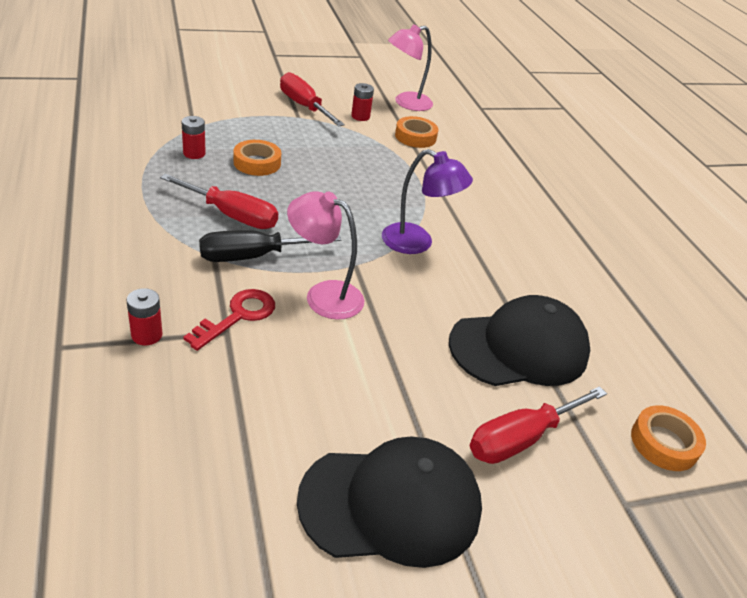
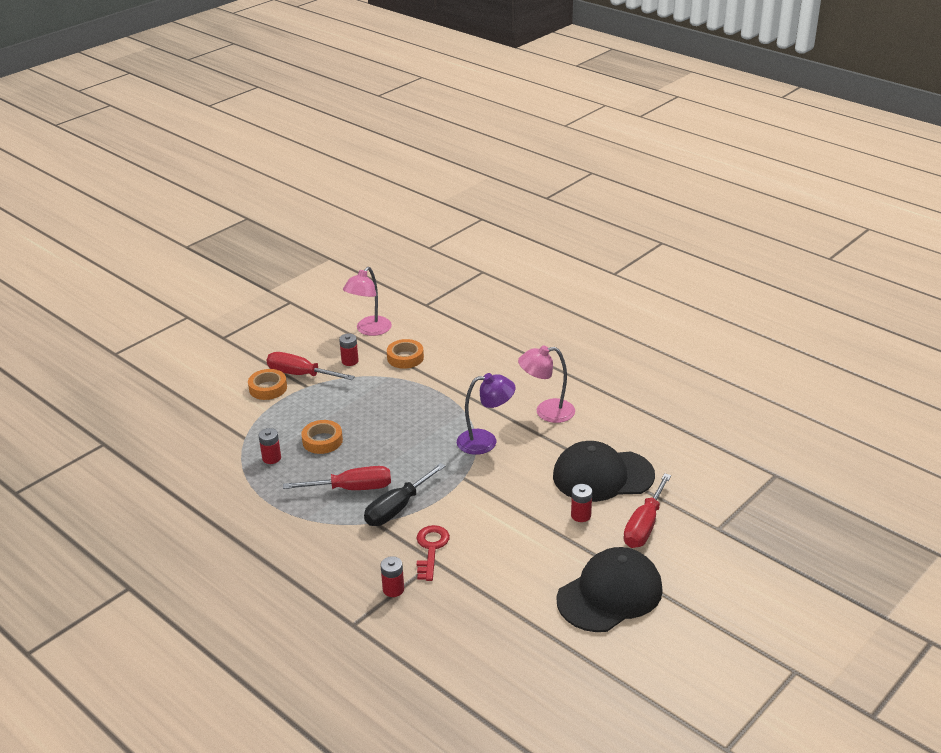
camera: 25 degrees left, 5 degrees down
pink lamp [287,191,364,320] -> pink lamp moved to [518,345,575,423]
black cap [449,295,590,386] -> black cap turned 135 degrees counterclockwise [553,441,655,502]
orange tape [631,405,706,471] -> orange tape moved to [248,369,287,400]
none -> red battery [571,484,592,522]

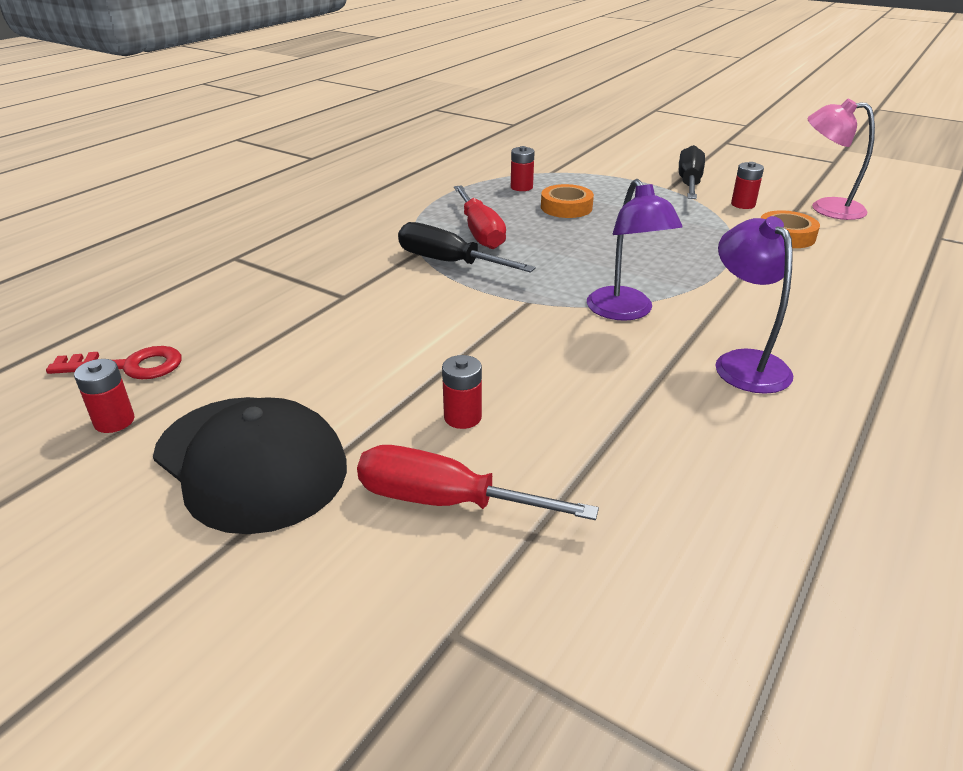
camera: 80 degrees right, 0 degrees up
orange tape [248,369,287,400] -> none
red screwdriver [267,352,355,380] -> black screwdriver [679,145,705,199]
red battery [380,556,404,597] -> red battery moved to [74,359,134,433]
red key [417,525,450,581] -> red key moved to [46,346,182,379]
pink lamp [518,345,575,423] -> purple lamp [715,216,793,394]
black cap [553,441,655,502] -> none

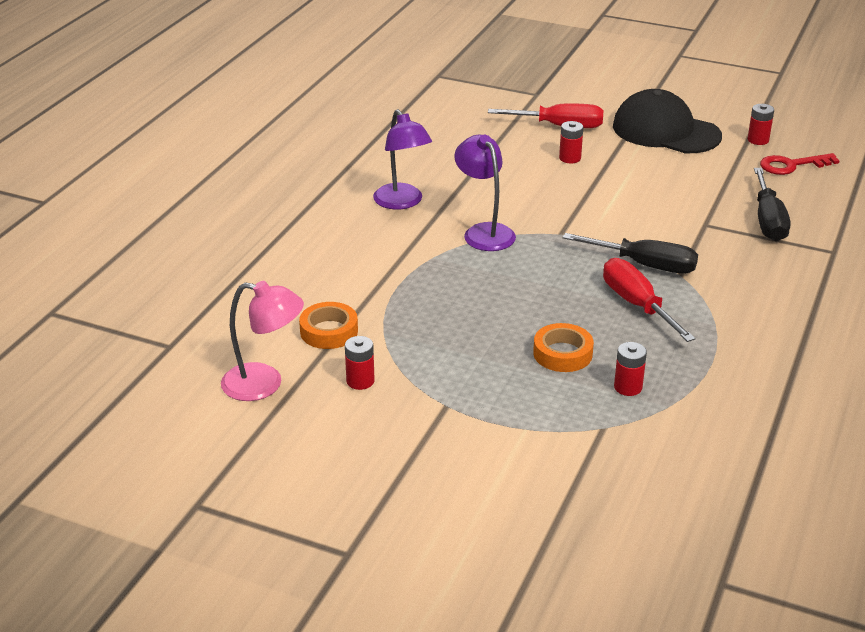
camera: 170 degrees right, 0 degrees up
black screwdriver [679,145,705,199] -> black screwdriver moved to [754,168,790,241]

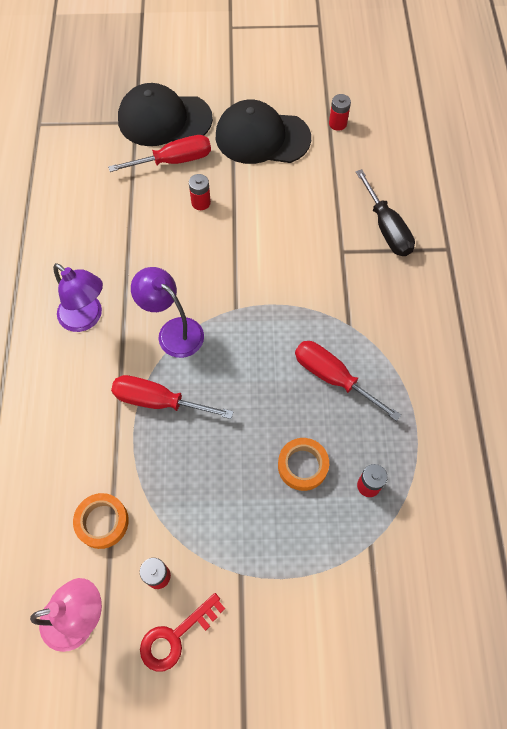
camera: 25 degrees left, 30 degrees up
black screwdriver [563,233,698,274] -> none
red key [760,153,840,175] -> red key moved to [140,593,225,672]
none -> red screwdriver [111,375,234,419]
none -> black cap [118,83,213,146]

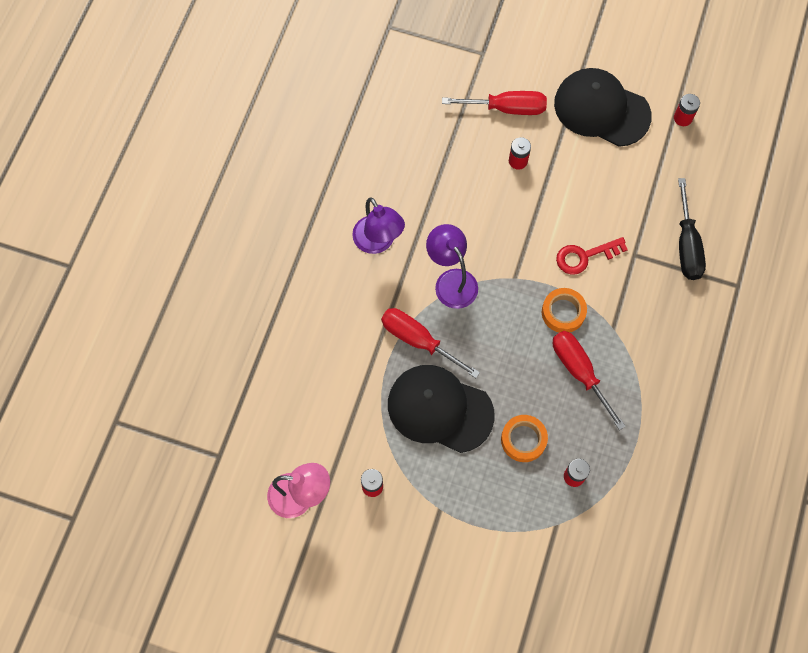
camera: 20 degrees right, 5 degrees up
orange tape [73,493,129,549] -> orange tape moved to [542,288,587,333]
black cap [118,83,213,146] -> black cap moved to [388,365,495,453]
red key [140,593,225,672] -> red key moved to [556,237,628,274]

